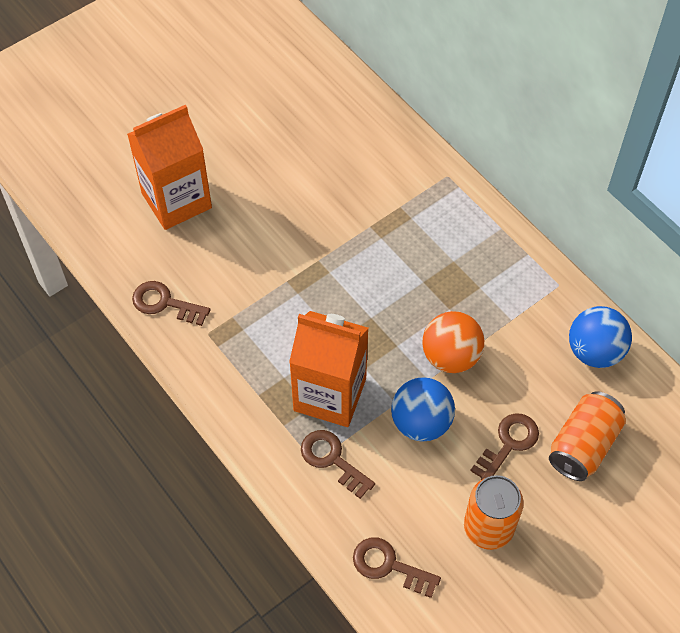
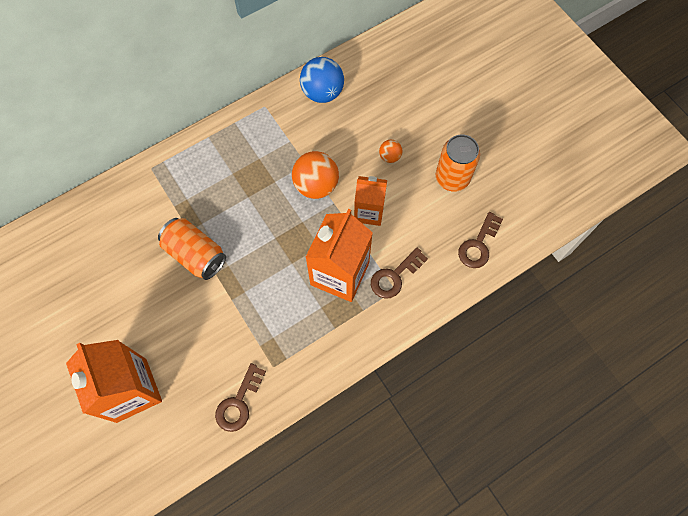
camera: 85 degrees left, 10 degrees up
blue ball [391,377,455,442] -> orange carton [354,176,387,226]
brown key [470,413,539,480] -> orange ball [379,140,402,163]
orange can [549,391,626,481] -> orange can moved to [158,218,226,280]

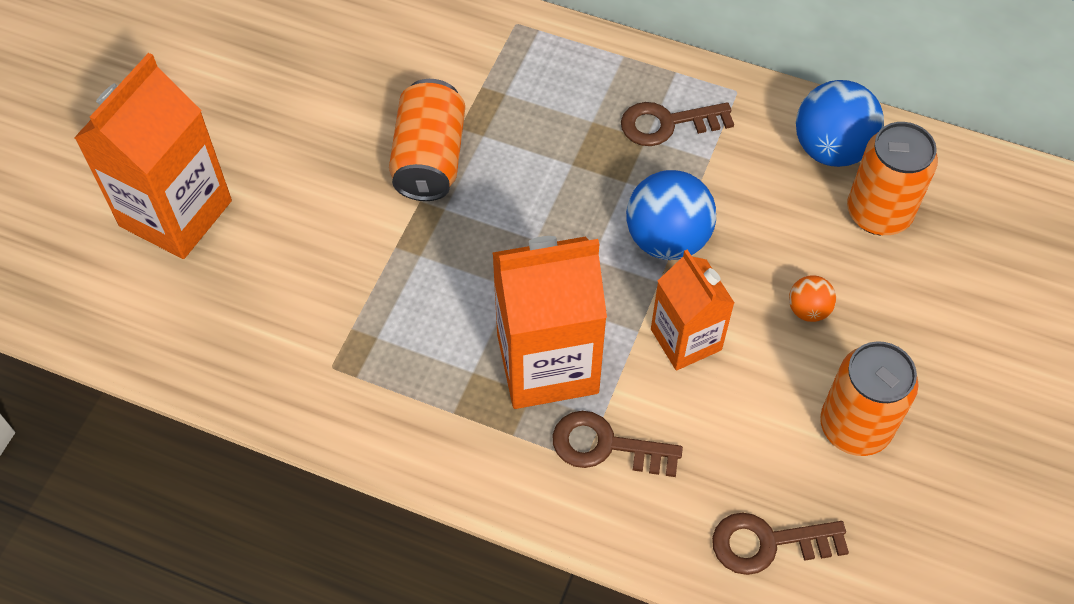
camera: 55 degrees right, 10 degrees down
brown key [215,363,266,432] -> brown key moved to [621,102,734,146]
orange ball [292,151,339,199] -> blue ball [626,170,716,260]
none -> orange can [847,122,938,235]

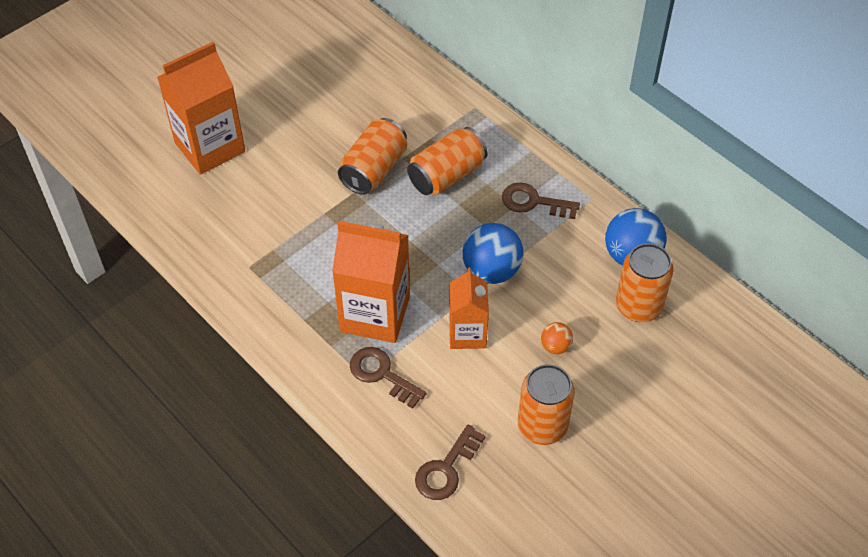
camera: 25 degrees right, 5 degrees down
brown key [712,513,849,575] -> brown key turned 75 degrees counterclockwise [415,425,486,500]
none -> orange can [407,127,488,196]

